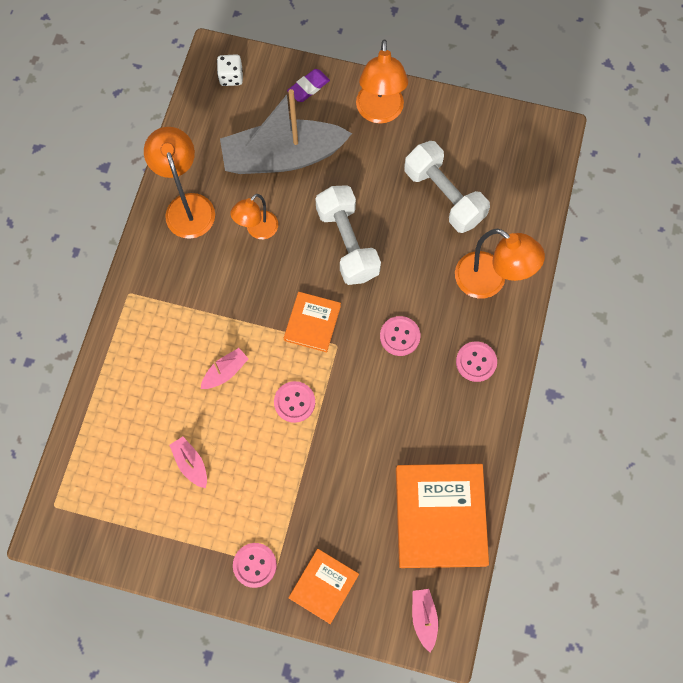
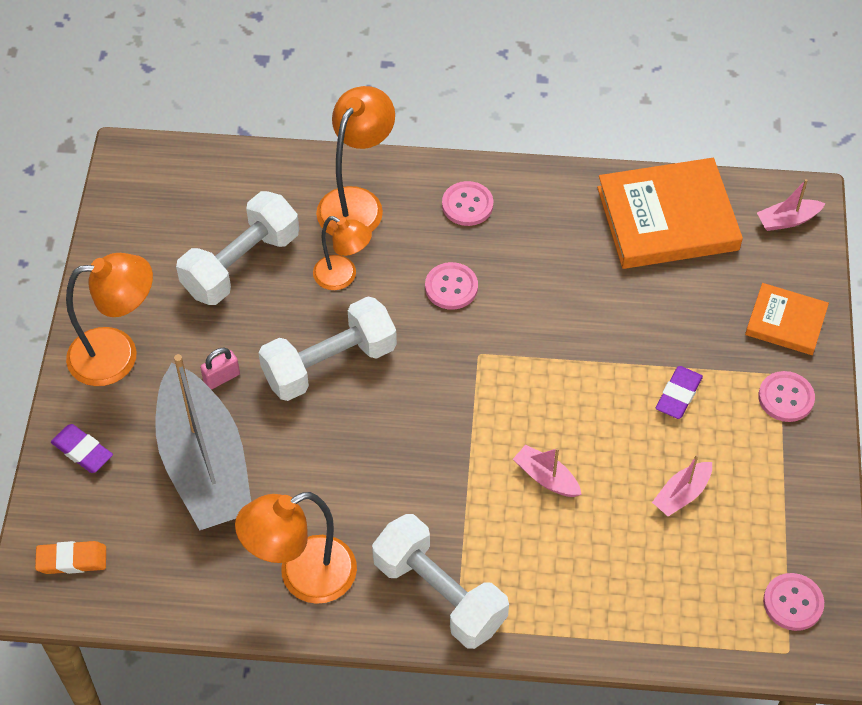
camera: 100 degrees left, 15 degrees down
white dice [217,54,243,86] -> orange eraser [35,541,106,574]
orange lamp [230,194,278,239] -> orange lamp moved to [313,216,372,290]
pink button [274,381,315,423] -> pink button moved to [763,573,824,631]
orange book [284,292,341,352] -> none
none -> pink padlock [200,348,240,389]
none -> white dumbbell [372,514,509,649]
none -> purple eraser [656,366,703,419]

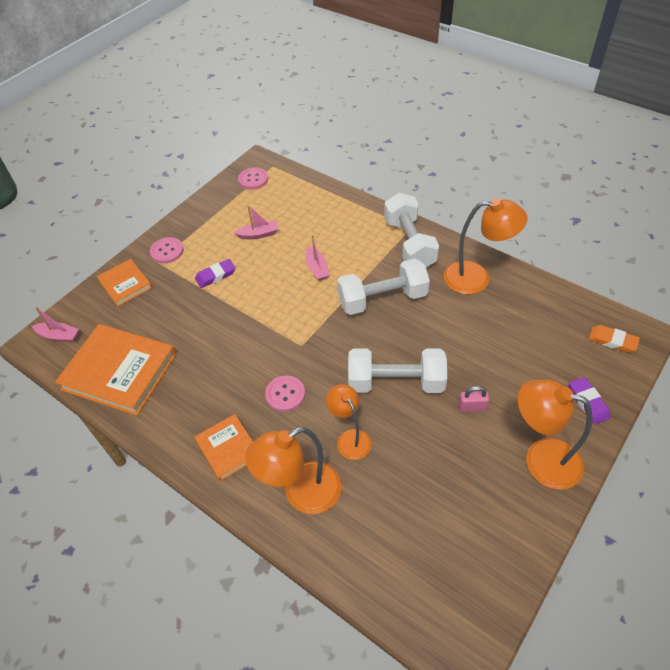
camera: 145 degrees left, 5 degrees down
grey boat [155,354,251,530] -> none
white dumbbell [176,191,299,305] -> white dumbbell moved to [337,259,430,315]
pink button [442,181,493,226] -> orange book [194,414,253,481]

